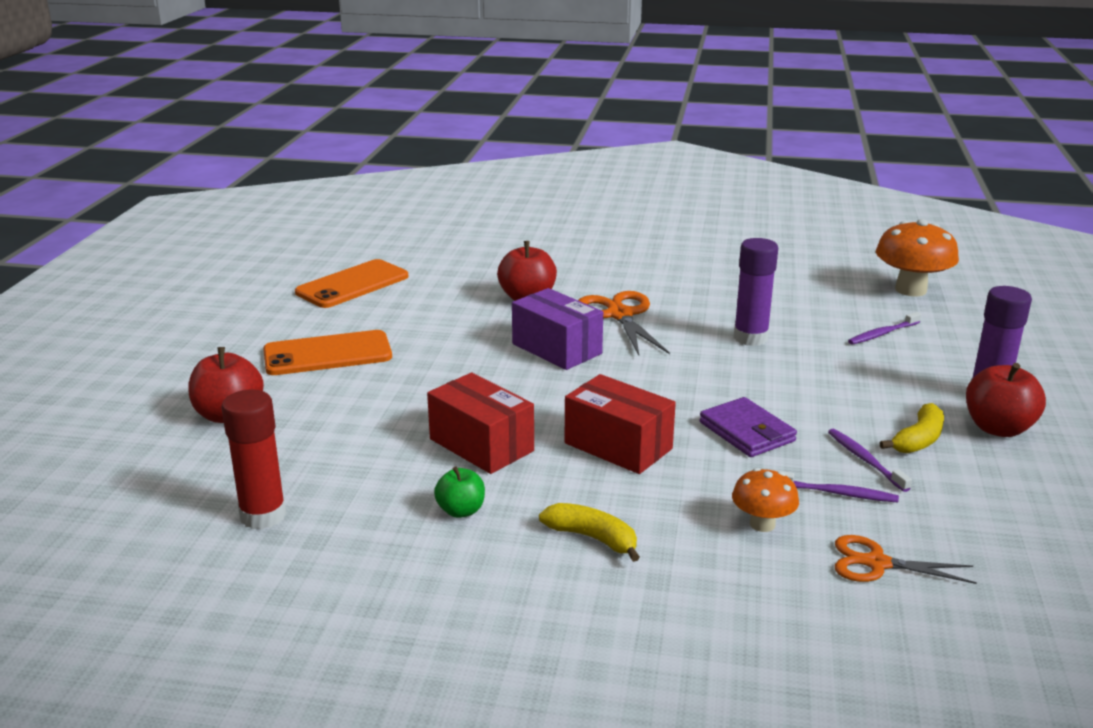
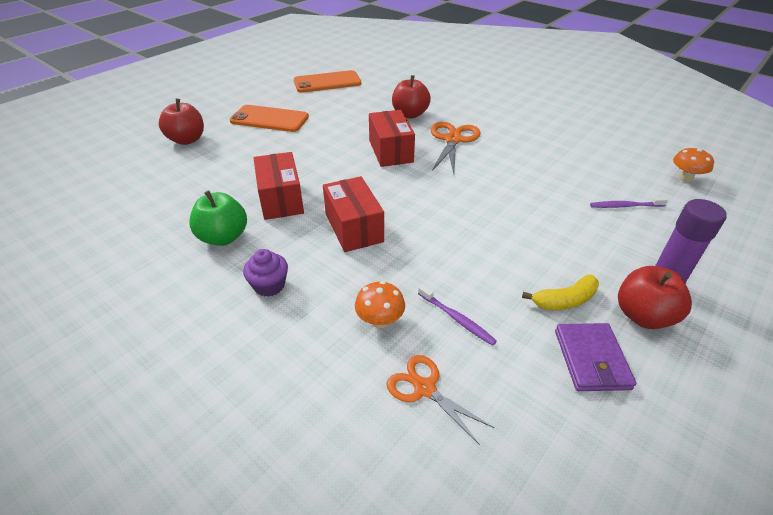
camera: 30 degrees right, 15 degrees up
red glue stick [221,390,286,529] -> none
green apple [434,466,485,518] -> green apple [189,190,247,246], size x1.64
purple box [512,288,603,370] -> red box [369,110,415,167]
yellow banana [539,503,640,562] -> purple cupcake [243,249,288,297]
purple wallet [699,397,797,457] -> purple wallet moved to [555,323,636,391]
purple glue stick [734,238,778,346] -> none
purple toothbrush [828,429,912,492] -> none
orange mushroom [876,219,959,297] -> orange mushroom [673,147,714,182], size x0.57

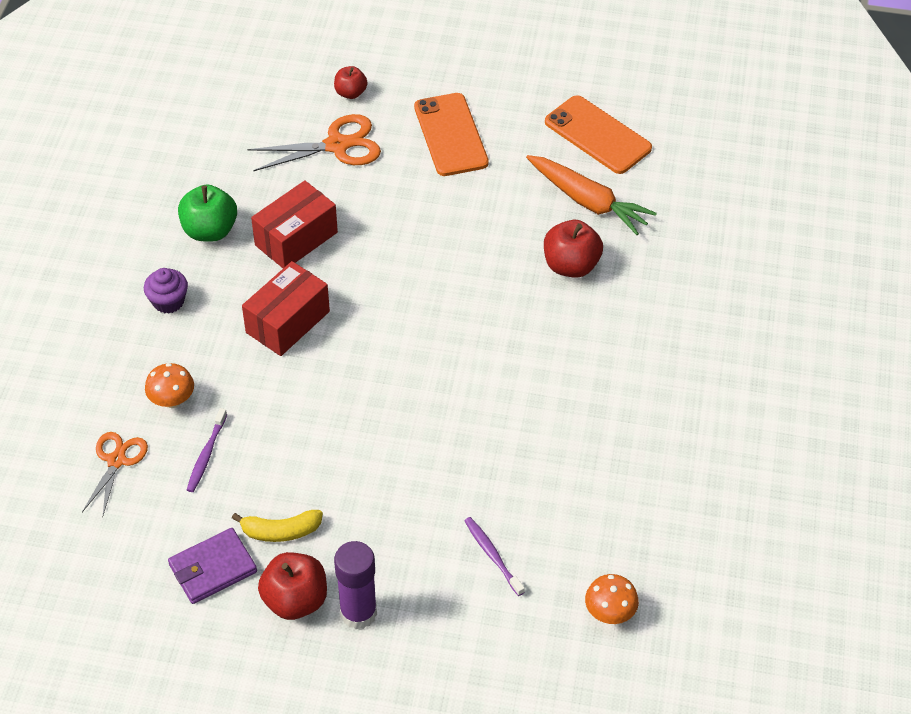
camera: 60 degrees right, 10 degrees up
red apple [159,99,204,145] -> red apple [334,66,367,99], size x0.61
red box [369,110,415,167] -> none
orange scissors [431,122,481,173] -> orange scissors moved to [247,114,381,171]
yellow banana [522,275,599,310] -> yellow banana turned 45 degrees counterclockwise [232,510,323,542]
none -> orange carrot [526,155,657,235]

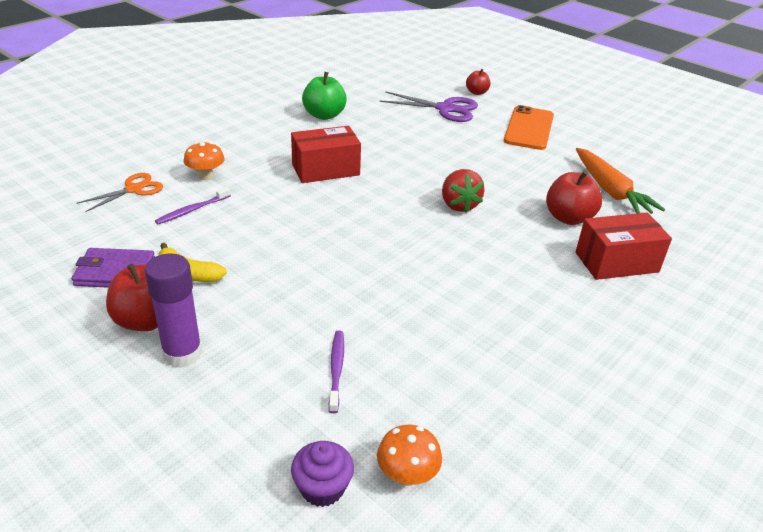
camera: 30 degrees right, 15 degrees down
purple cupcake [144,268,188,314] -> purple cupcake moved to [291,441,354,507]
orange scissors [247,114,381,171] -> purple scissors [379,91,478,122]
red box [251,180,338,268] -> red box moved to [576,213,672,280]
orange phone [545,95,652,174] -> none
none -> red strawberry [442,169,485,212]

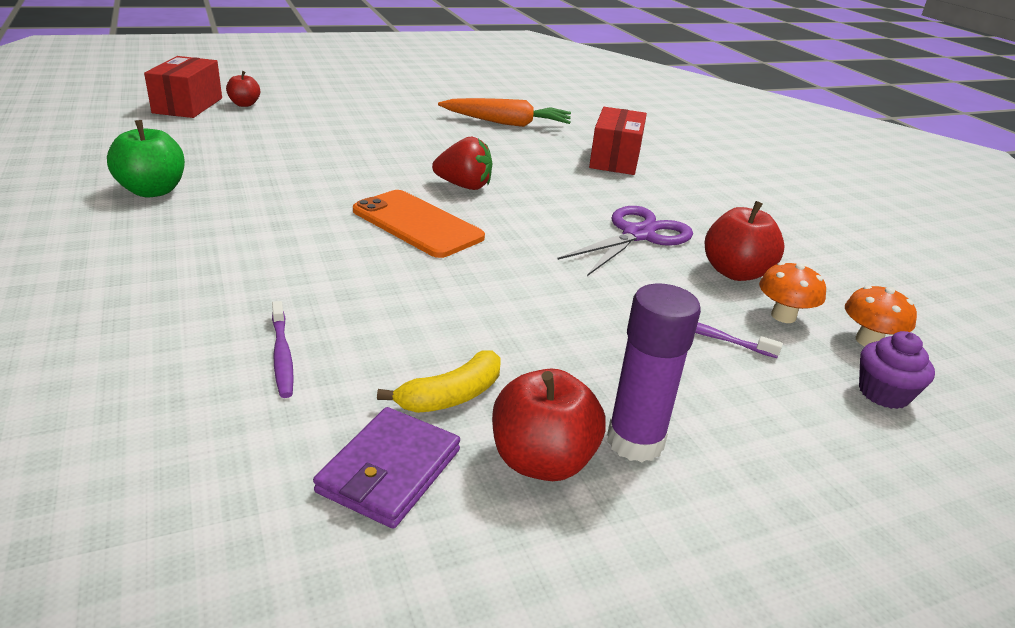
camera: 65 degrees left, 5 degrees down
orange scissors [77,173,163,212] -> none
orange mushroom [184,142,225,180] -> orange mushroom moved to [759,262,826,323]
red box [291,126,361,183] -> red box moved to [144,56,222,118]
purple scissors [379,91,478,122] -> purple scissors moved to [557,206,693,276]
orange phone [504,105,554,150] -> orange phone moved to [353,190,485,258]
red apple [546,171,602,225] -> red apple moved to [705,201,785,281]

